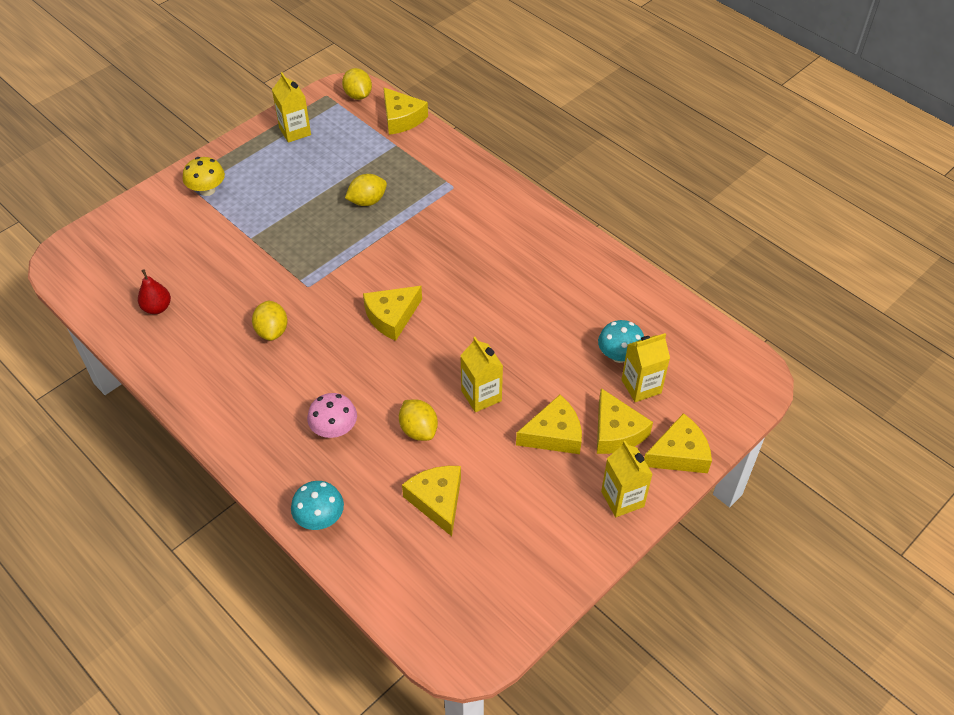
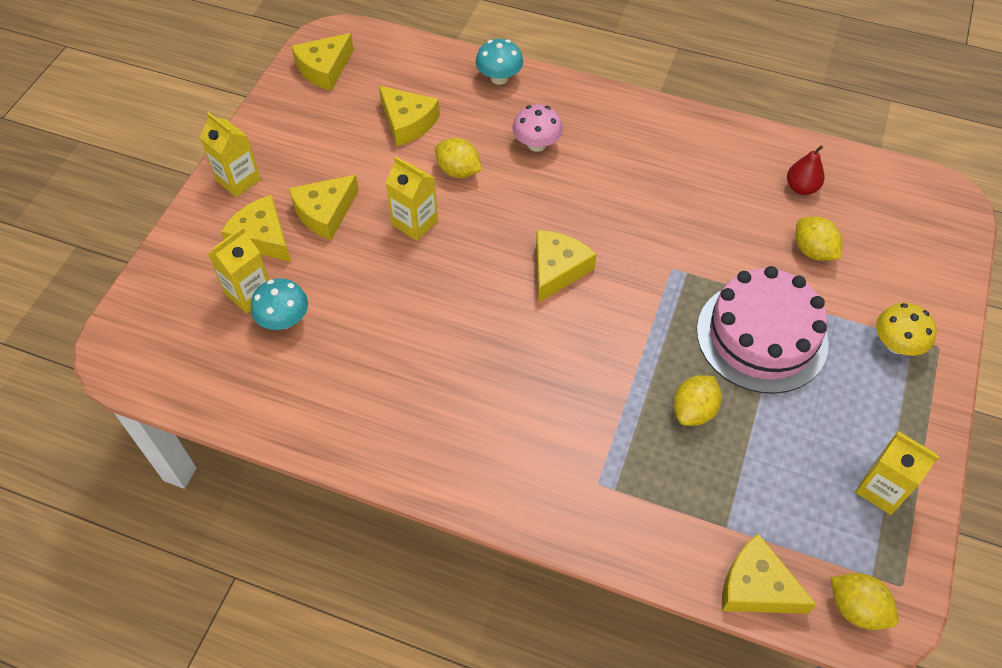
camera: 155 degrees right, 5 degrees up
yellow lemon [252,301,288,341] -> yellow lemon moved to [795,216,842,261]
yellow cheese [644,413,712,473] -> yellow cheese moved to [291,33,354,91]
none -> pink cake [697,266,829,394]

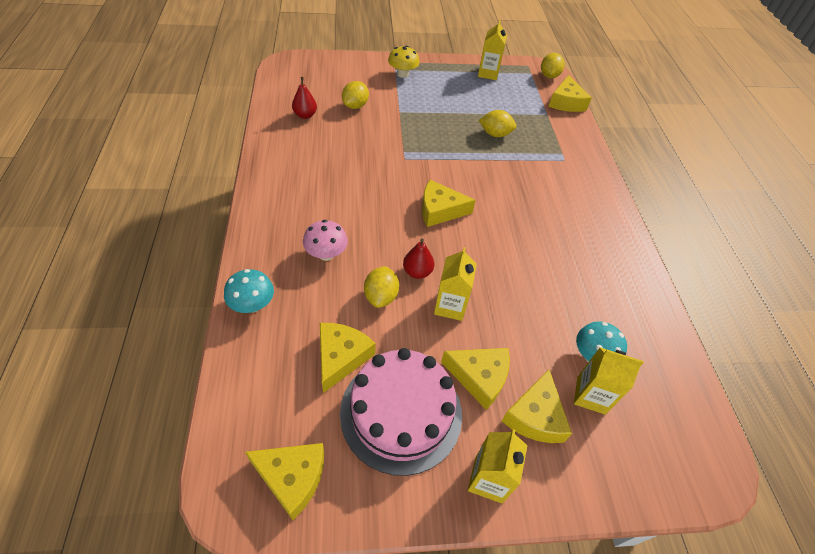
camera: 120 degrees left, 5 degrees down
pink cake [697,266,829,394] -> pink cake moved to [340,348,462,476]
none -> red pear [403,238,434,279]

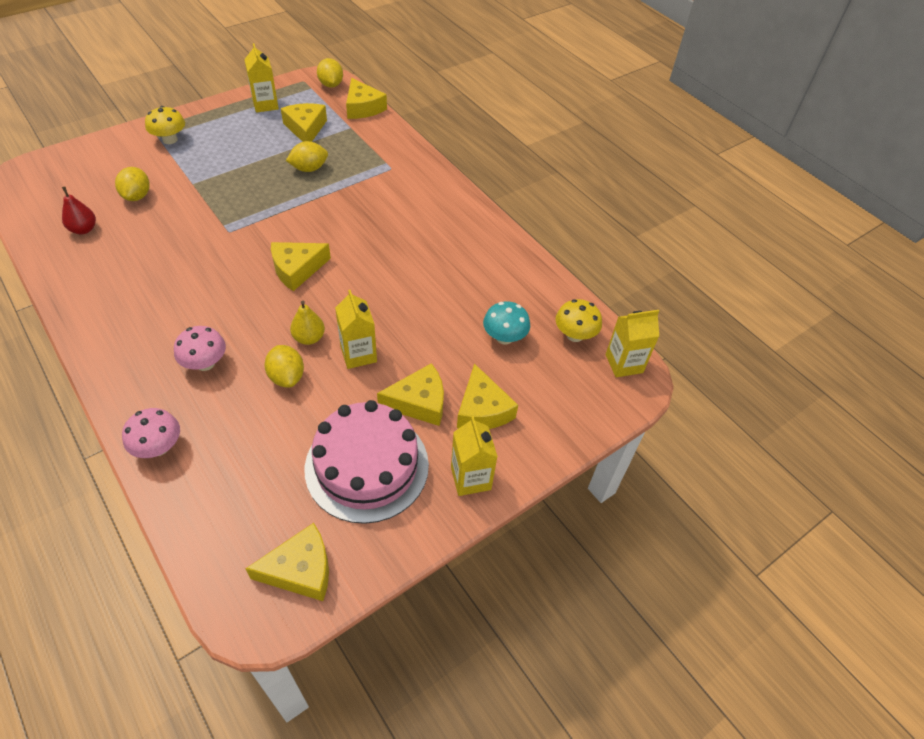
camera: 30 degrees left, 0 degrees up
turquoise mushroom [224,269,274,313] -> pink mushroom [122,408,180,458]
yellow cheese [320,323,376,393] -> yellow cheese moved to [281,103,327,142]
red pear [403,238,434,279] -> yellow pear [290,301,325,345]
yellow carton [574,347,644,415] -> yellow carton moved to [606,310,659,377]
none -> yellow mushroom [556,299,602,342]

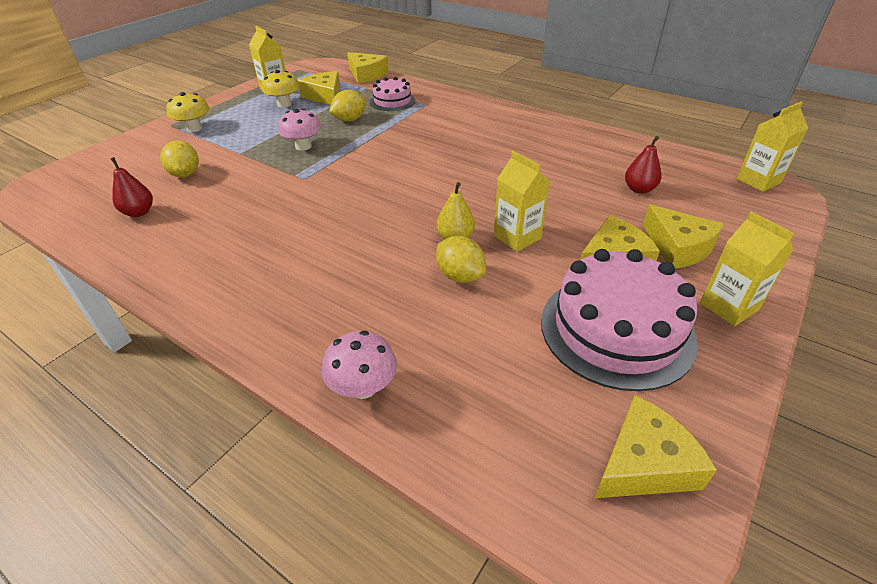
camera: 15 degrees left, 10 degrees down
pink mushroom [174,326,226,371] -> pink mushroom moved to [278,109,322,151]
yellow cheese [271,242,331,291] -> none
yellow lemon [317,58,343,88] -> none
turquoise mushroom [483,301,530,345] -> red pear [625,136,662,194]
yellow mushroom [556,299,602,342] -> yellow mushroom moved to [262,70,300,108]
none -> pink cake [370,77,415,111]

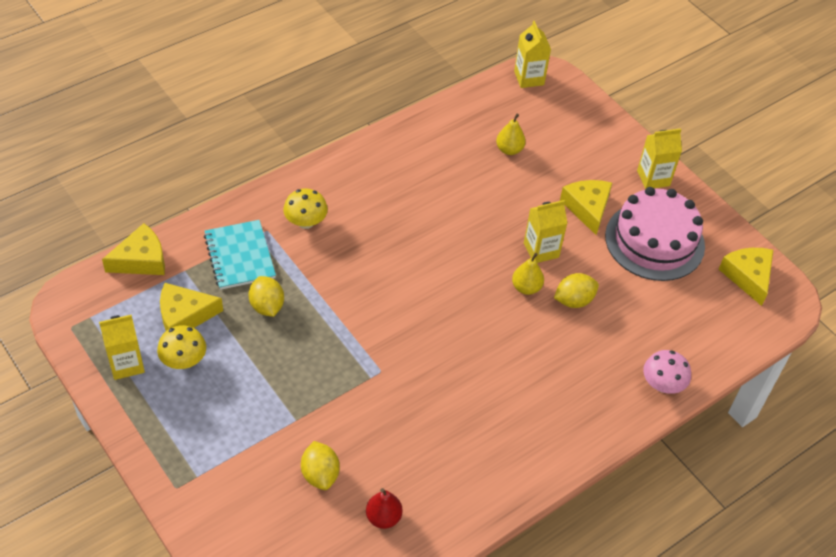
camera: 75 degrees left, 10 degrees up
yellow lemon [160,141,199,177] -> yellow lemon turned 75 degrees clockwise [301,441,340,490]
yellow mushroom [166,92,210,132] -> yellow mushroom moved to [283,188,328,229]
pink mushroom [278,109,322,151] -> none
pink cake [370,77,415,111] -> turquoise notebook [204,220,276,290]
red pear [625,136,662,194] -> yellow pear [496,114,526,155]
yellow cheese [643,205,724,268] -> none

